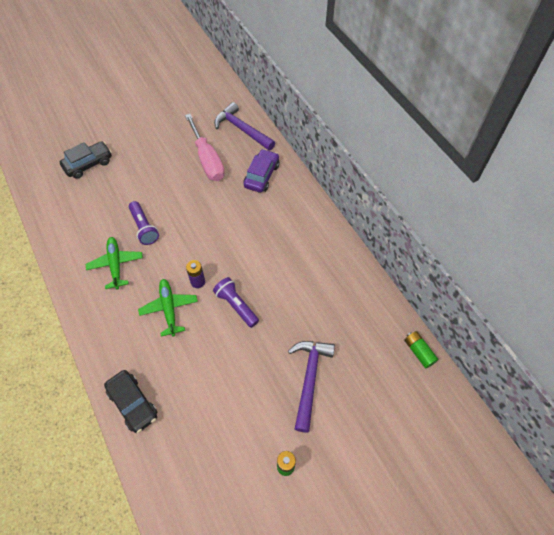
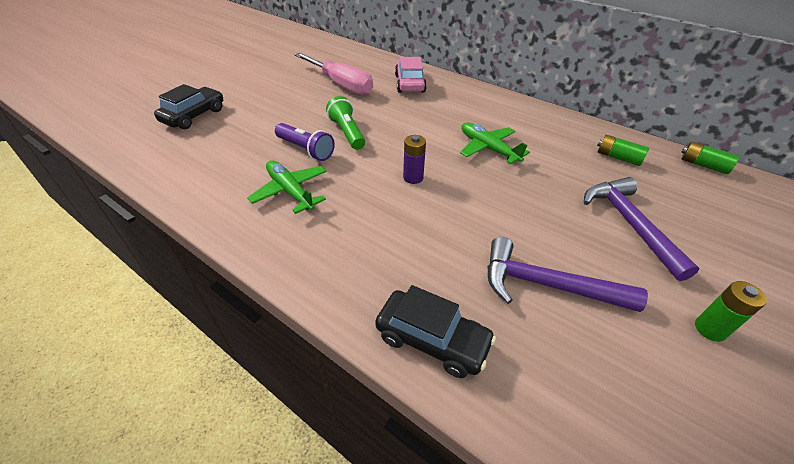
camera: 25 degrees left, 15 degrees down
green plane [138,279,198,337] -> green plane moved to [460,122,530,164]
purple flashlight [213,277,259,328] -> none
purple hammer [214,102,275,151] -> purple hammer moved to [487,237,648,312]
purple car [244,149,279,193] -> pink car [395,57,427,93]
none -> green flashlight [326,96,365,150]
none -> green battery [597,135,649,166]

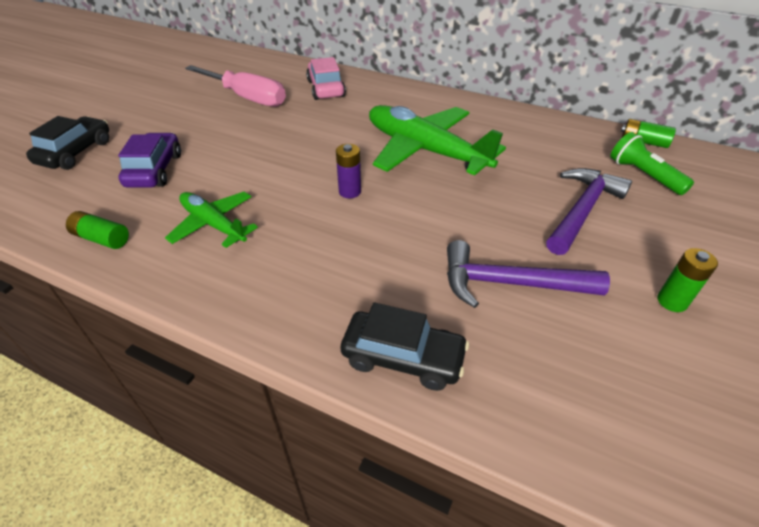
camera: 10 degrees left, 0 degrees up
purple flashlight [275,123,335,161] -> none
green flashlight [326,96,365,150] -> green flashlight moved to [611,132,694,195]
green plane [460,122,530,164] -> green plane [369,105,506,176], size x1.75
purple hammer [584,177,700,281] -> purple hammer turned 60 degrees clockwise [546,168,632,255]
green battery [597,135,649,166] -> green battery moved to [66,211,129,249]
none -> purple car [118,133,181,188]

